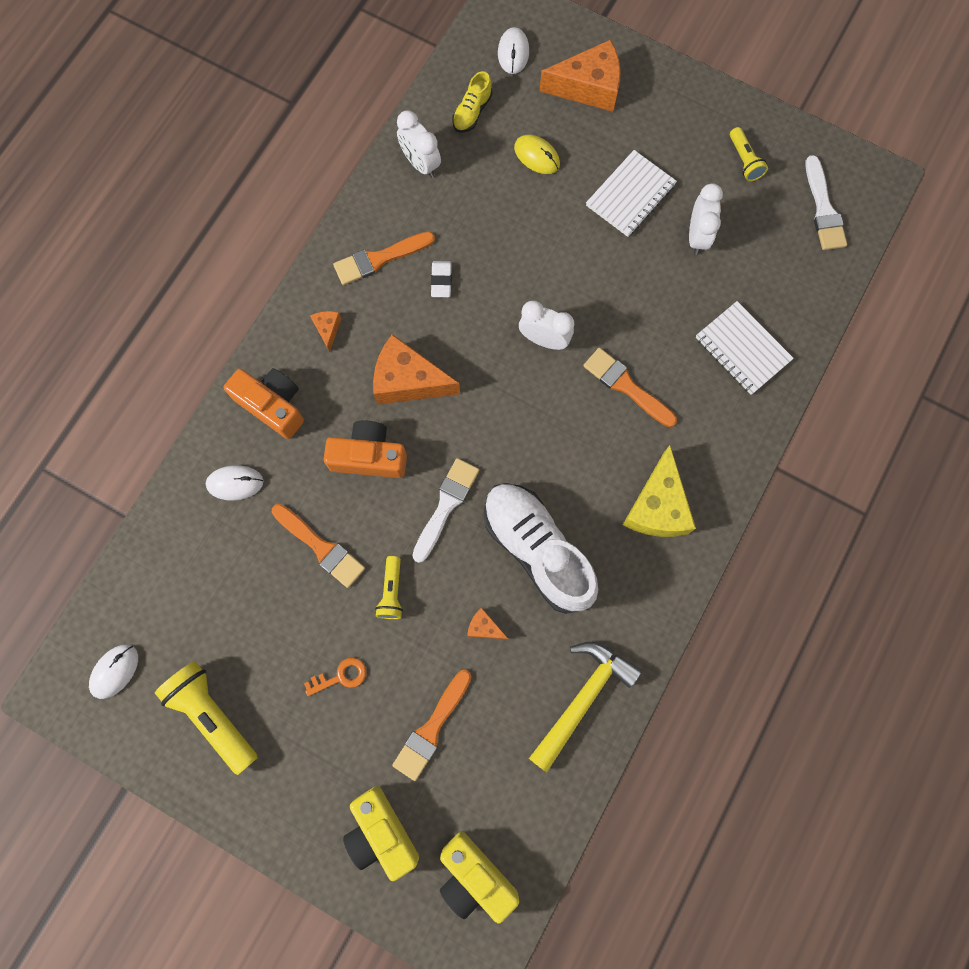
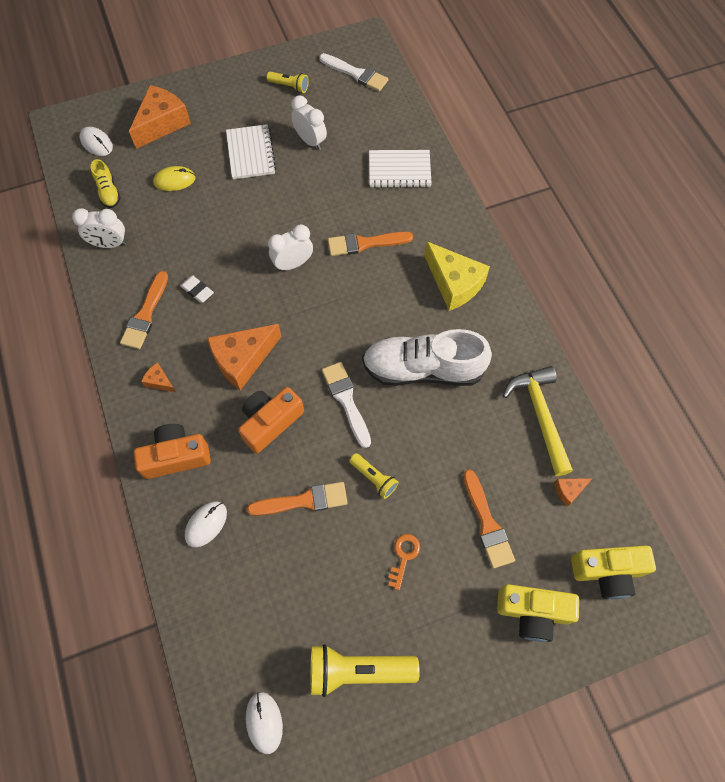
camera: 50 degrees left, 10 degrees down
orange cheese [467,607,508,640] -> orange cheese moved to [554,478,593,507]

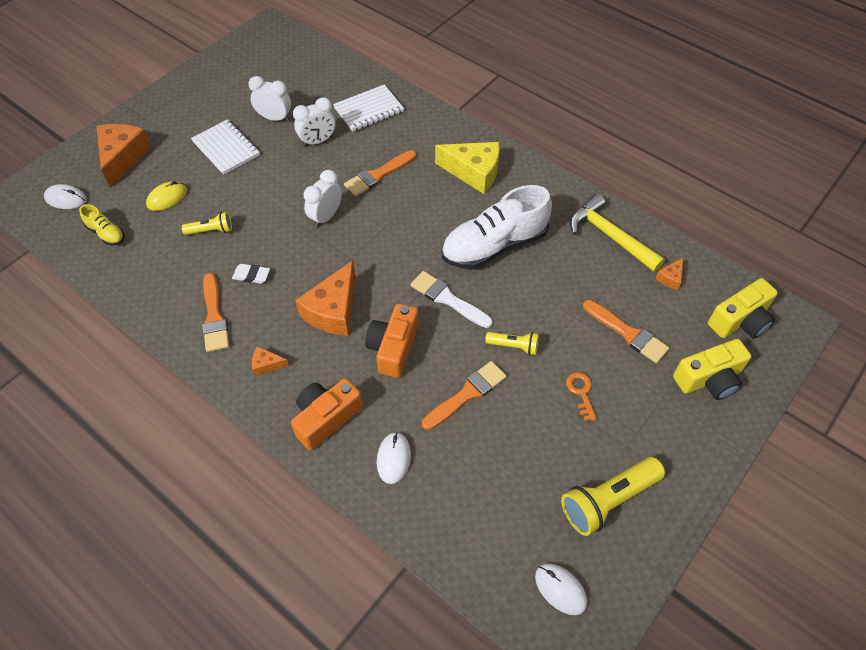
camera: 30 degrees left, 10 degrees down
white clock [72,208,126,248] -> white clock moved to [293,97,335,147]
yellow flashlight [267,72,309,93] -> yellow flashlight moved to [182,212,232,235]
white brush [319,53,388,91] -> none

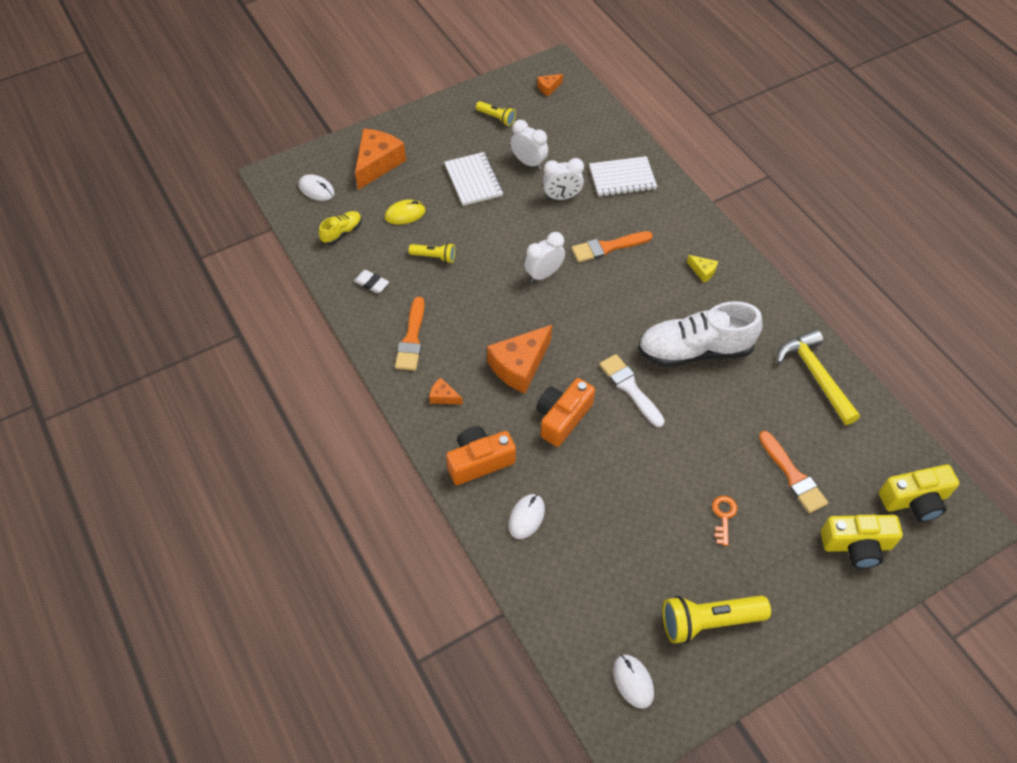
camera: 20 degrees right, 0 degrees up
yellow shoe [79,204,124,245] -> yellow shoe turned 105 degrees counterclockwise [319,211,362,245]
white eraser [232,264,270,284] -> white eraser moved to [354,270,389,293]
orange brush [422,361,507,430] -> none
yellow cheese [435,142,500,194] -> yellow cheese [687,255,718,283], size x0.46
yellow flashlight [485,332,539,355] -> yellow flashlight moved to [476,101,516,126]
orange cheese [656,258,683,290] -> orange cheese moved to [537,74,563,97]

